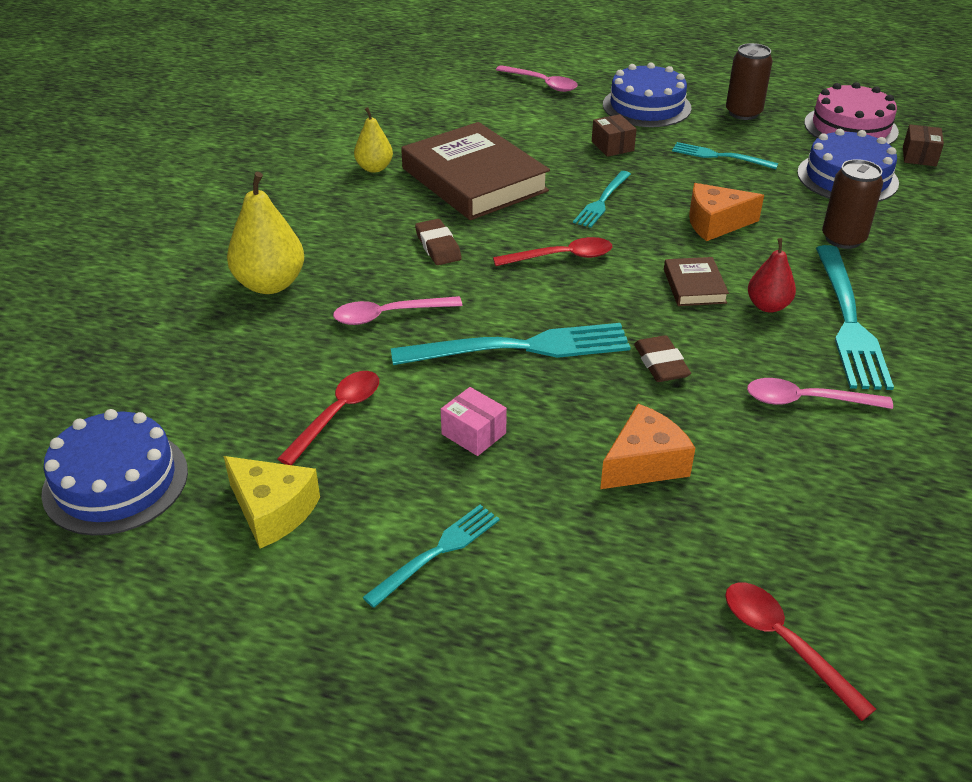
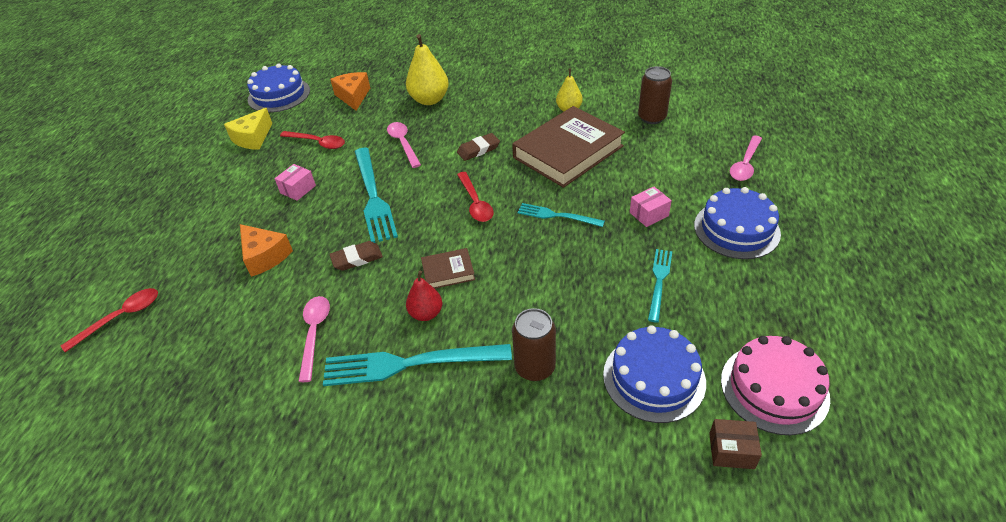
camera: 85 degrees right, 5 degrees up
turquoise fork [363,505,500,608] -> none
brown box [592,114,637,157] -> pink box [630,187,672,227]
orange cheese [689,183,764,241] -> orange cheese moved to [330,72,370,111]
brown can [726,43,773,120] -> brown can moved to [638,66,672,124]

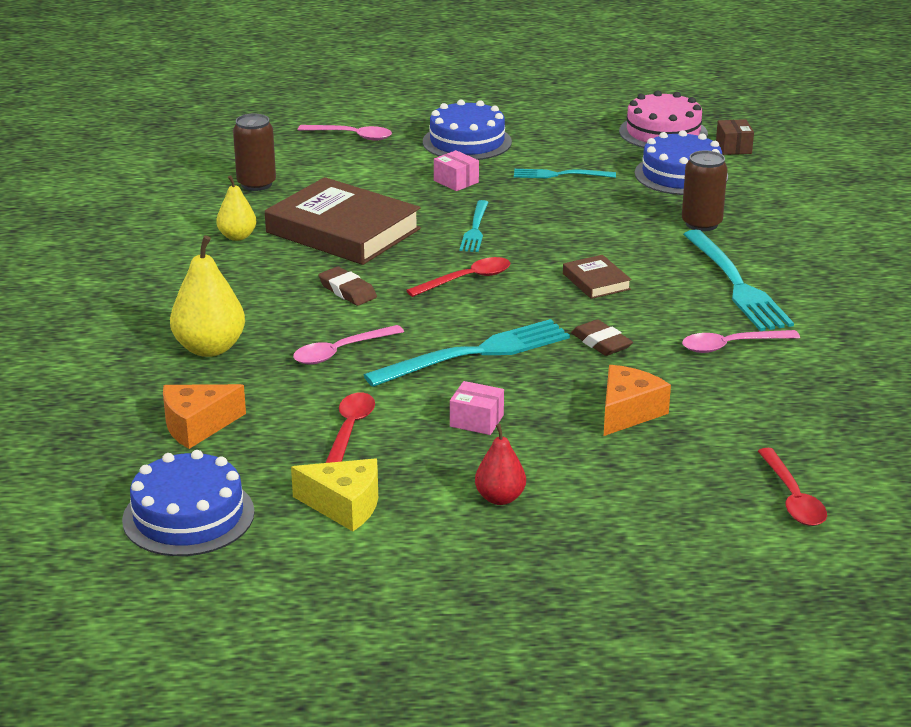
camera: 105 degrees left, 15 degrees down
red spoon [61,288,158,352] -> red spoon turned 135 degrees counterclockwise [758,448,827,526]
red pear [406,271,442,321] -> red pear moved to [475,424,526,505]

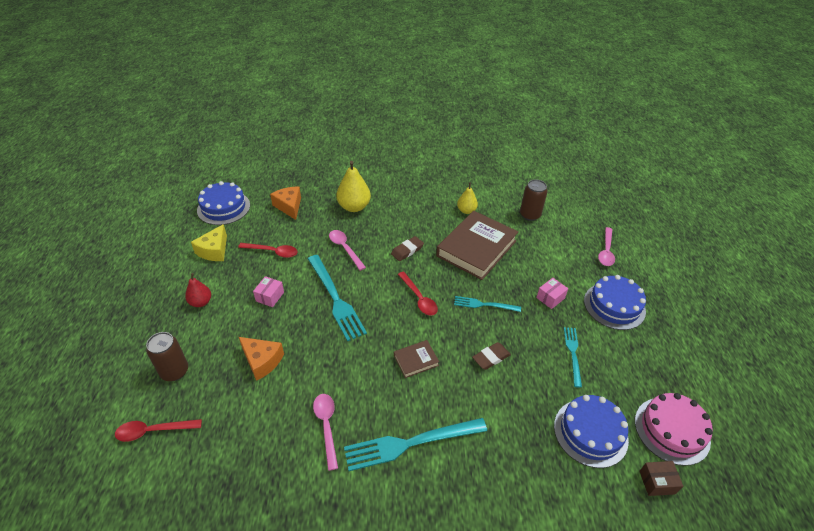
camera: 90 degrees right, 15 degrees up
brown eraser [571,319,633,356] -> brown eraser moved to [472,342,511,370]
brown can [682,151,728,231] -> brown can moved to [146,332,188,381]

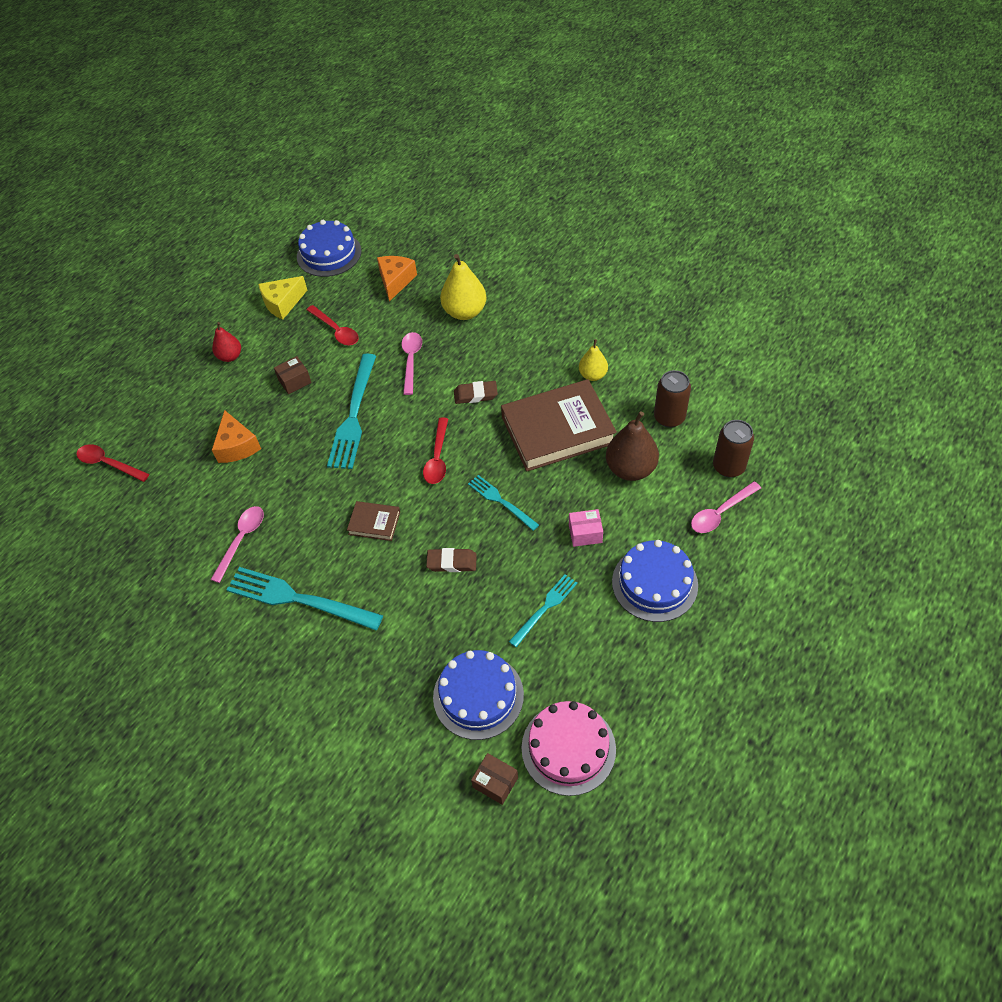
camera: 40 degrees right, 10 degrees up
brown can [146,332,188,381] -> brown can moved to [713,420,754,477]
pink box [253,276,284,307] -> brown box [274,356,312,394]
none -> brown pear [606,411,659,481]

